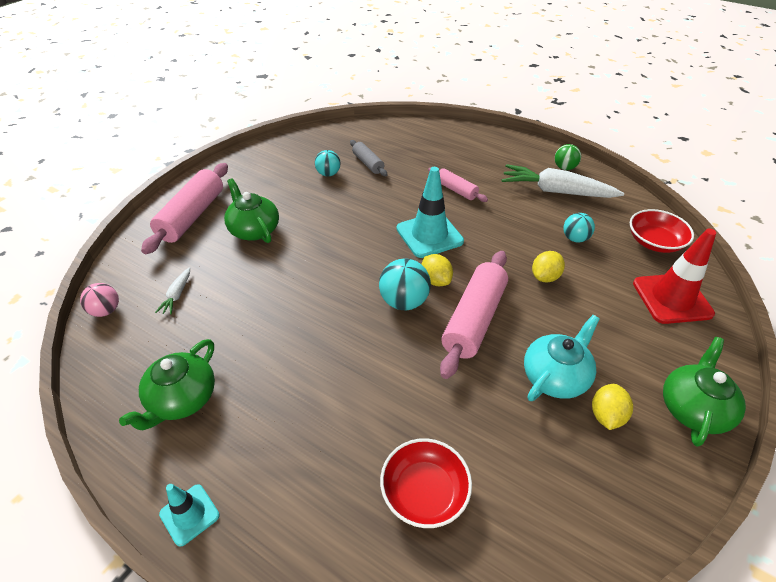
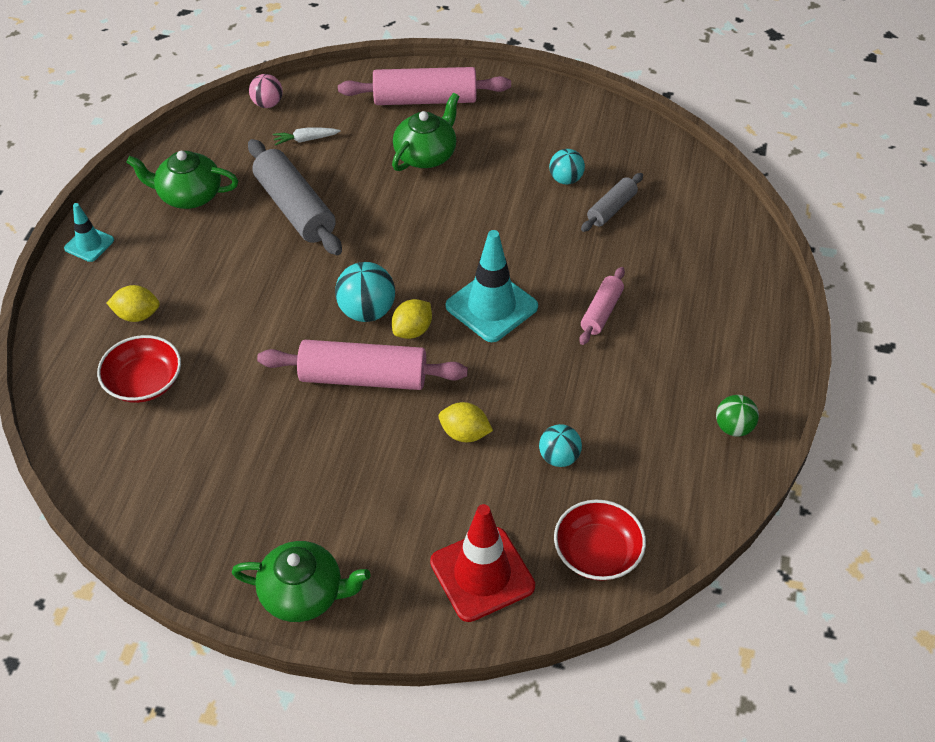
camera: 70 degrees right, 5 degrees up
white carrot [502,164,624,198] -> none
turquoise teapot [524,315,600,401] -> none
yellow lemon [592,384,633,430] -> yellow lemon moved to [107,285,160,322]
none -> grey rolling pin [248,139,342,255]

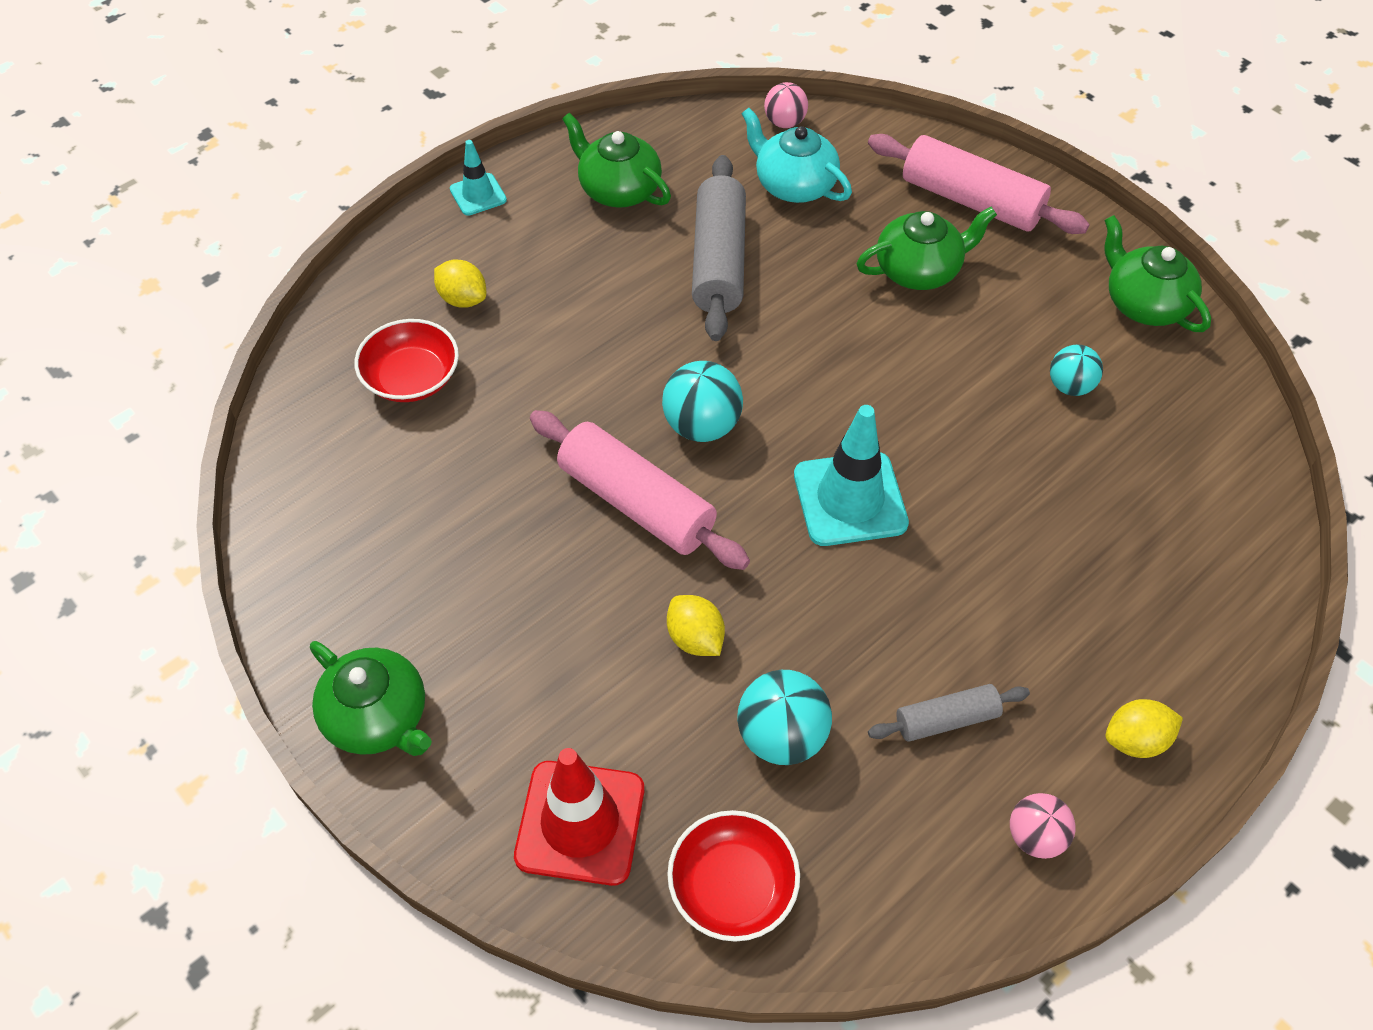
camera: 35 degrees right, 5 degrees up
white carrot [273,128,340,146] -> turquoise teapot [741,108,852,203]
yellow lemon [392,299,432,339] -> yellow lemon moved to [1105,699,1183,758]
turquoise ball [539,424,582,467] -> turquoise ball [737,670,832,765], size x1.54
pink rolling pin [579,267,625,345] -> none
grey rolling pin [581,173,643,232] -> grey rolling pin moved to [868,684,1030,742]
green ball [716,395,759,437] -> pink ball [1010,793,1076,859]
none -> green teapot [1104,215,1211,332]

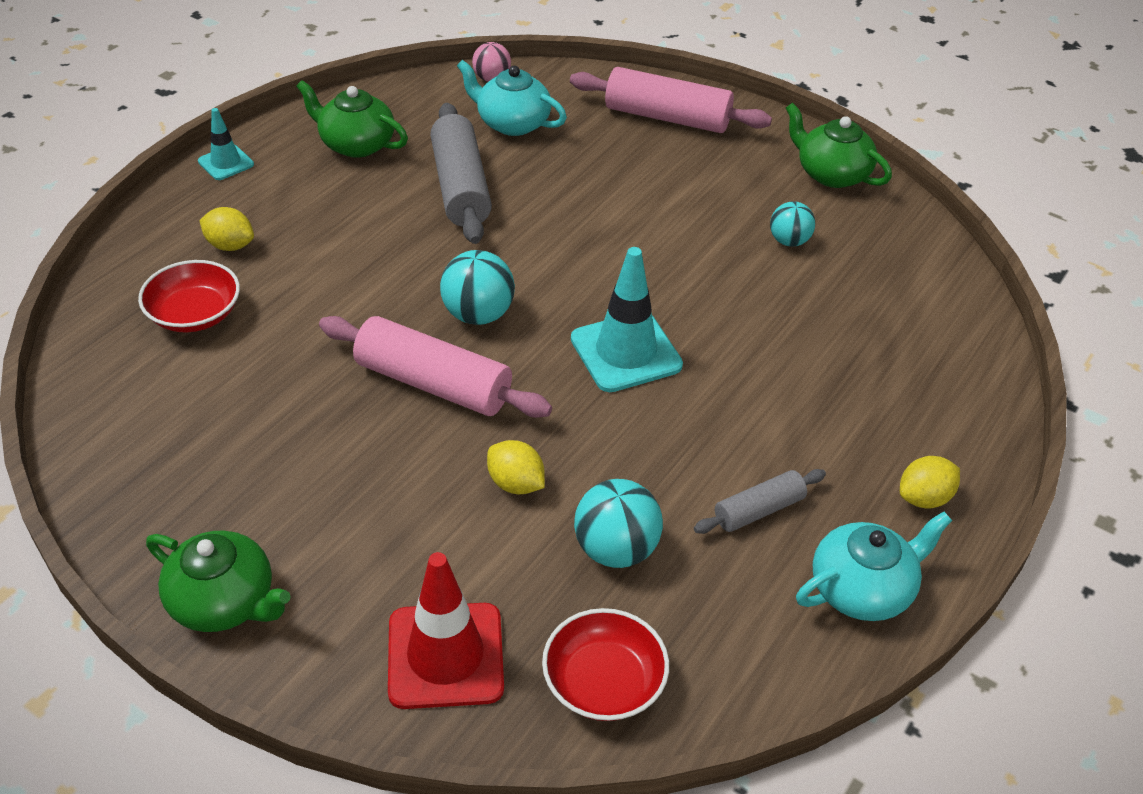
camera: 15 degrees left, 10 degrees down
green teapot [857,207,997,290] -> none
pink ball [1010,793,1076,859] -> turquoise teapot [796,512,952,621]

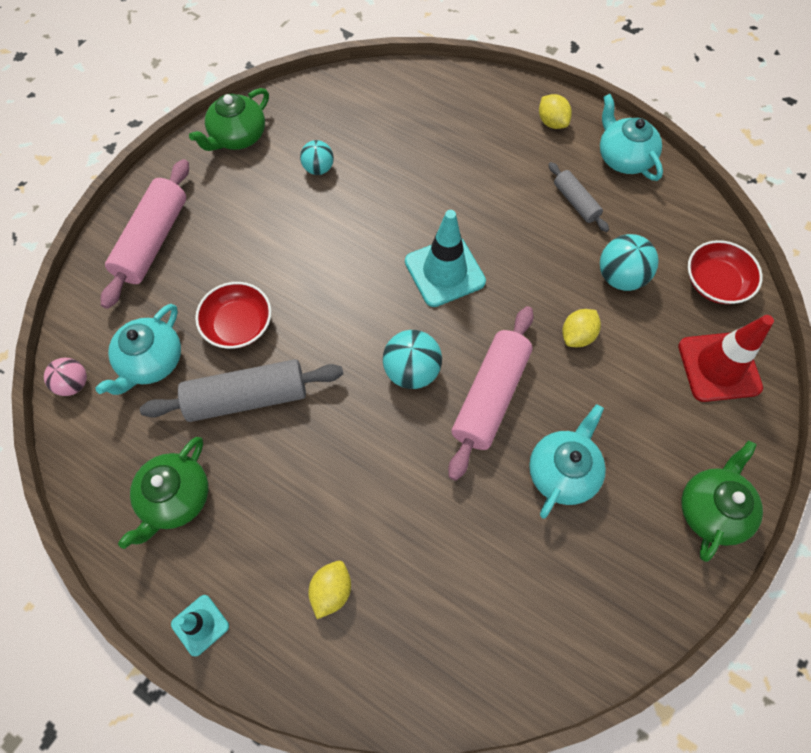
camera: 90 degrees left, 20 degrees up
red bowl [138,260,240,332] -> red bowl moved to [195,282,272,349]
none -> turquoise teapot [529,404,606,519]

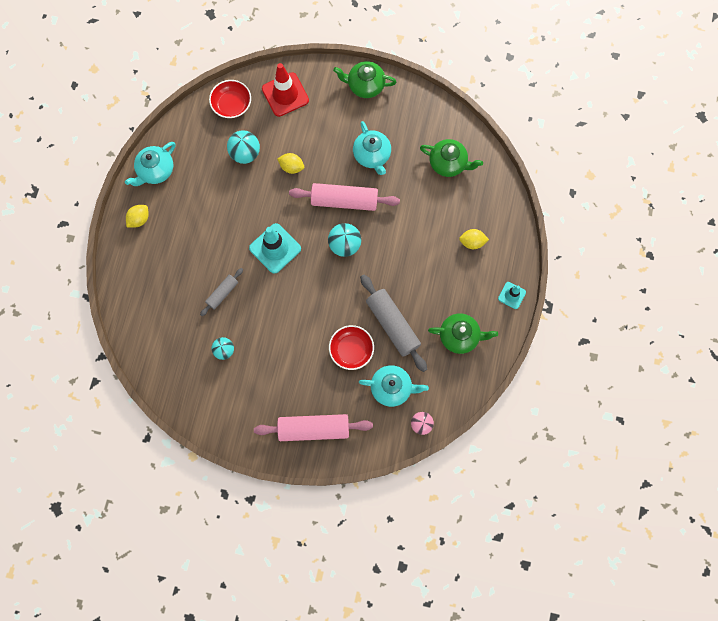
camera: 110 degrees left, 10 degrees up
green teapot [189,88,269,151] -> green teapot moved to [420,139,483,177]
turquoise teapot [529,404,606,519] -> turquoise teapot turned 120 degrees counterclockwise [353,121,391,175]
grey rolling pin [548,162,609,232] -> grey rolling pin moved to [200,268,243,316]

